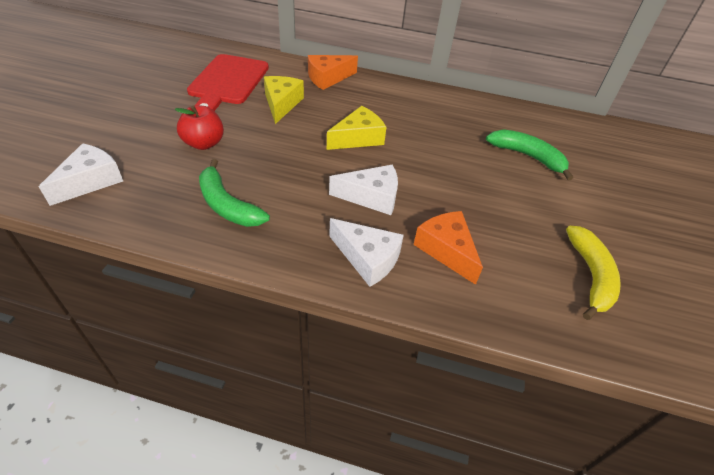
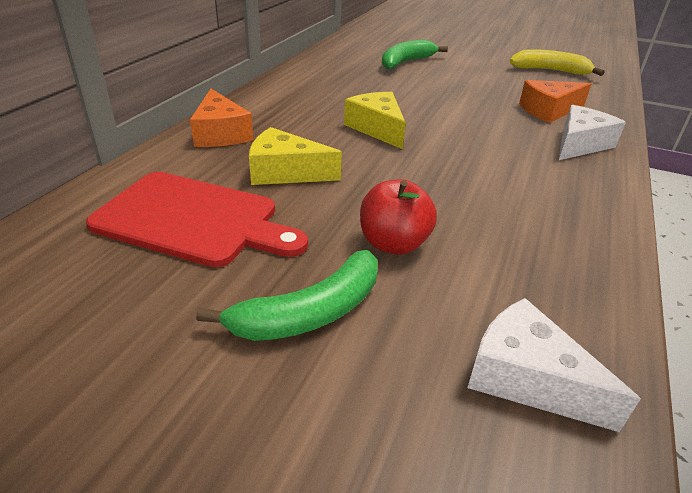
camera: 80 degrees left, 10 degrees down
green banana [199,159,270,227] -> green banana moved to [196,250,378,341]
white cheese [329,165,398,215] -> none

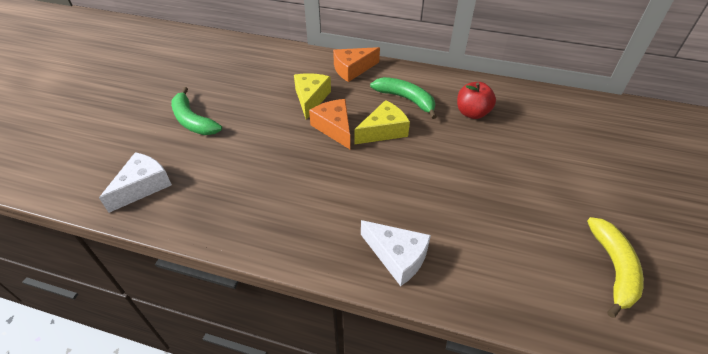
camera: 85 degrees right, 10 degrees up
red cutting board [86,172,308,267] -> none
red apple [360,179,437,255] -> red apple moved to [457,82,496,119]
green banana [382,39,448,70] -> green banana moved to [370,77,437,119]
orange cheese [519,80,591,123] -> orange cheese moved to [309,99,350,149]

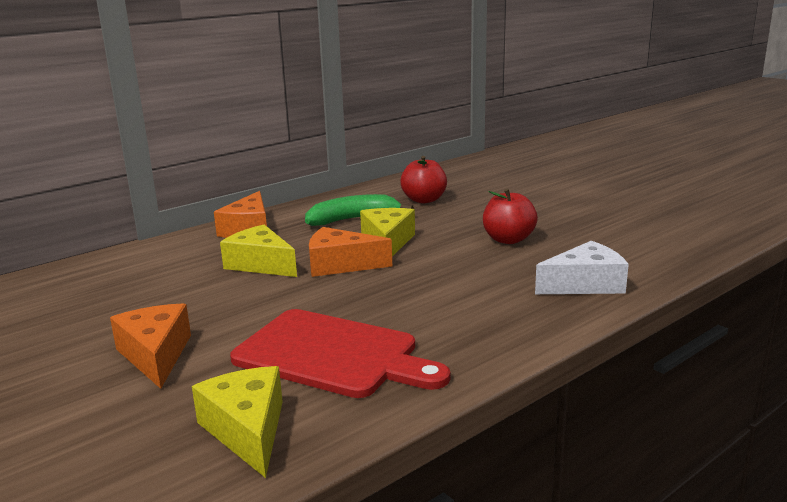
camera: 55 degrees left, 25 degrees down
white cheese [99,152,172,213] -> yellow cheese [192,366,283,478]
green banana [171,87,222,135] -> orange cheese [110,303,191,389]
yellow banana [587,217,644,318] -> none
none -> red cutting board [230,309,450,398]
none -> red apple [483,189,538,244]

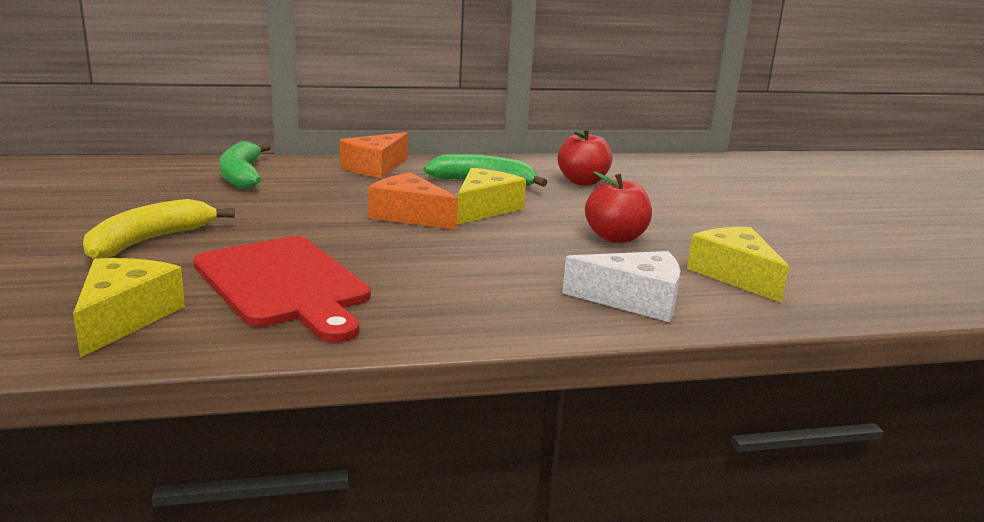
camera: 25 degrees right, 0 degrees up
orange cheese [110,303,191,389] -> yellow banana [83,199,235,259]
yellow cheese [220,225,297,277] -> yellow cheese moved to [687,227,789,303]
none -> green banana [219,141,271,189]

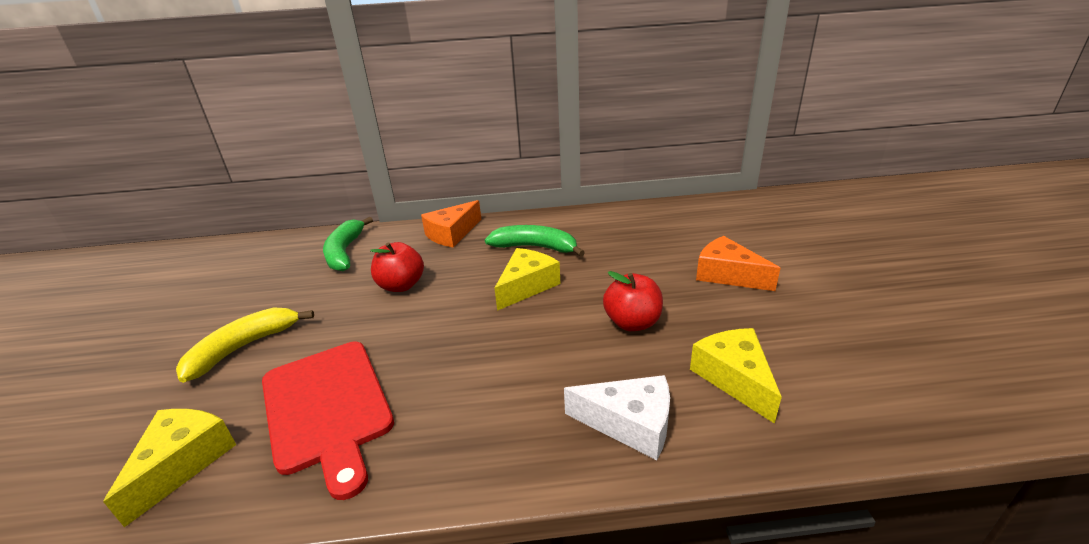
camera: 10 degrees right, 10 degrees up
orange cheese [368,173,458,230] -> orange cheese moved to [696,236,780,291]
red apple [557,129,612,186] -> red apple moved to [370,242,424,292]

